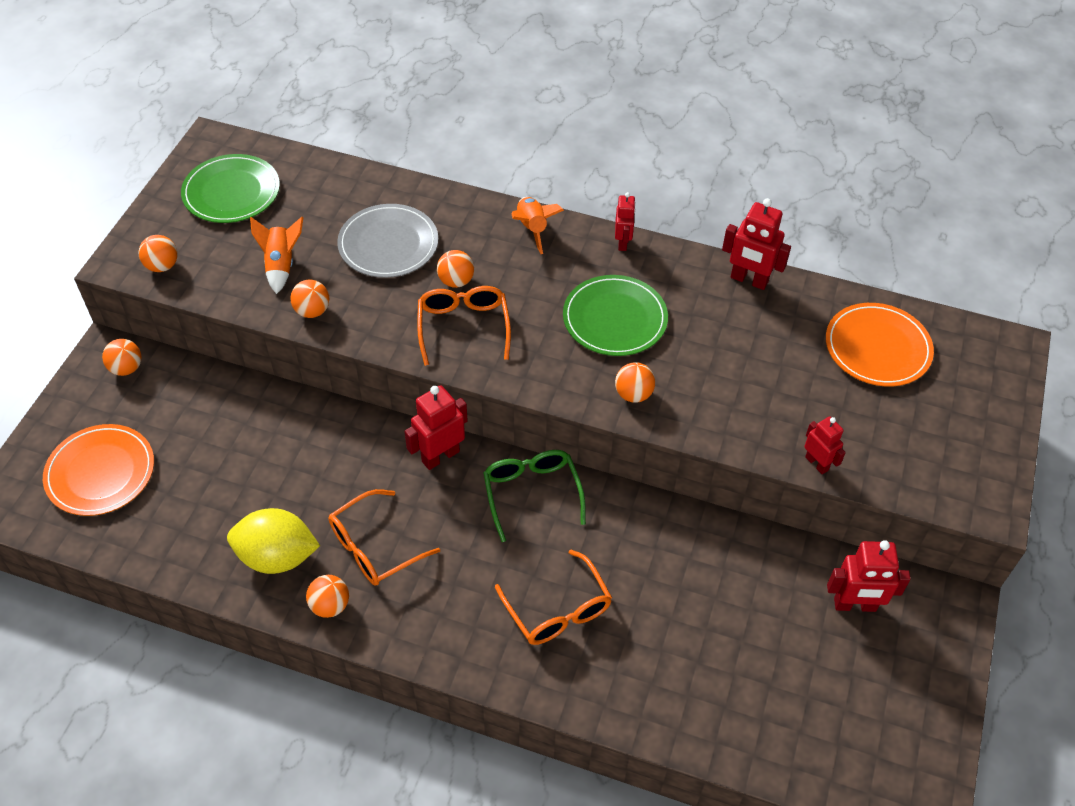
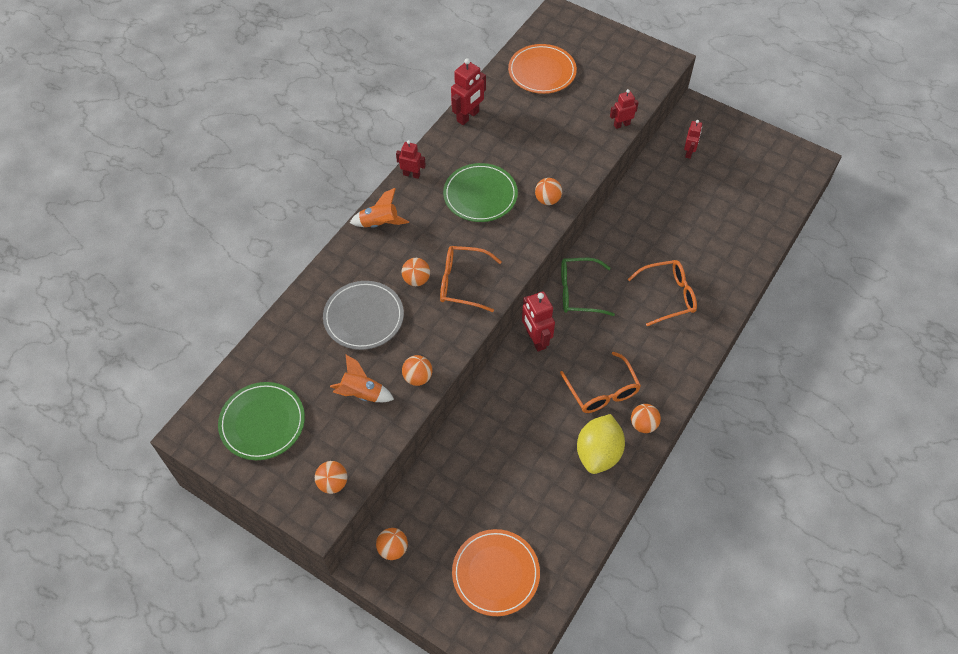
camera: 75 degrees left, 5 degrees up
red robot [827,540,911,612] -> red robot [684,120,702,159], size x0.63

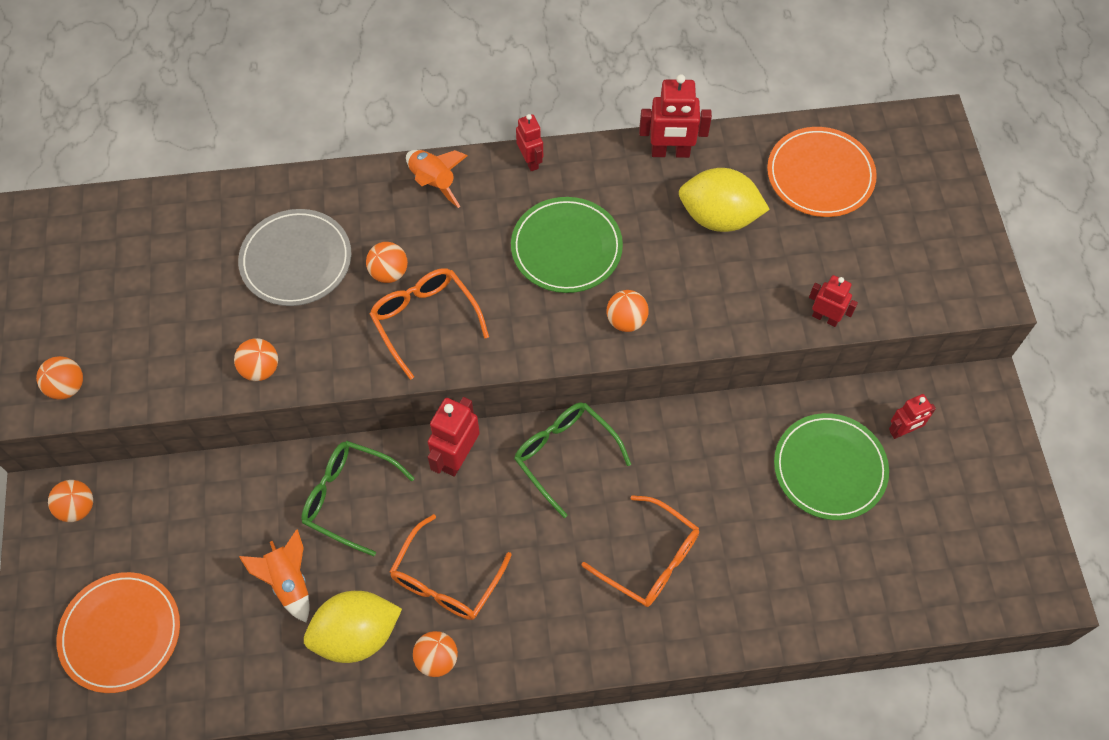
camera: 50 degrees right, 5 degrees up
green plate [218,382,305,460] -> green plate moved to [774,413,889,520]
orange rocket [330,354,394,402] -> orange rocket moved to [239,529,310,623]
none -> green glasses [301,441,415,556]
none -> yellow lemon [679,168,770,232]

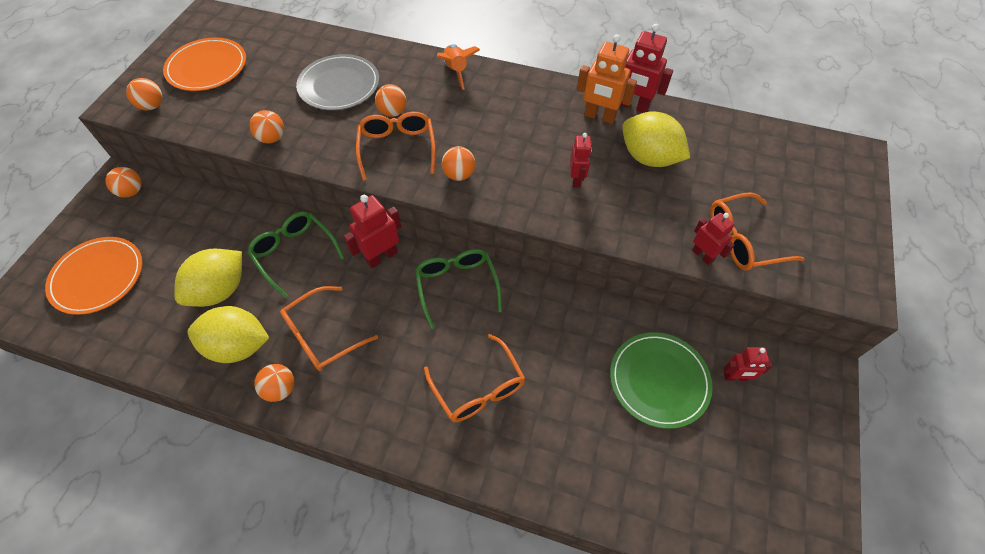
camera: 25 degrees right, 5 degrees down
orange rocket [239,529,310,623] -> yellow lemon [174,249,242,307]
green plate [511,197,623,293] -> none
red robot [516,114,543,171] -> red robot moved to [570,133,592,188]
orange ball [607,290,649,332] -> orange ball moved to [442,146,475,181]
orange plate [767,127,877,217] -> orange plate moved to [163,38,246,91]
none -> orange robot [577,34,637,124]
none -> orange glasses [710,192,804,271]

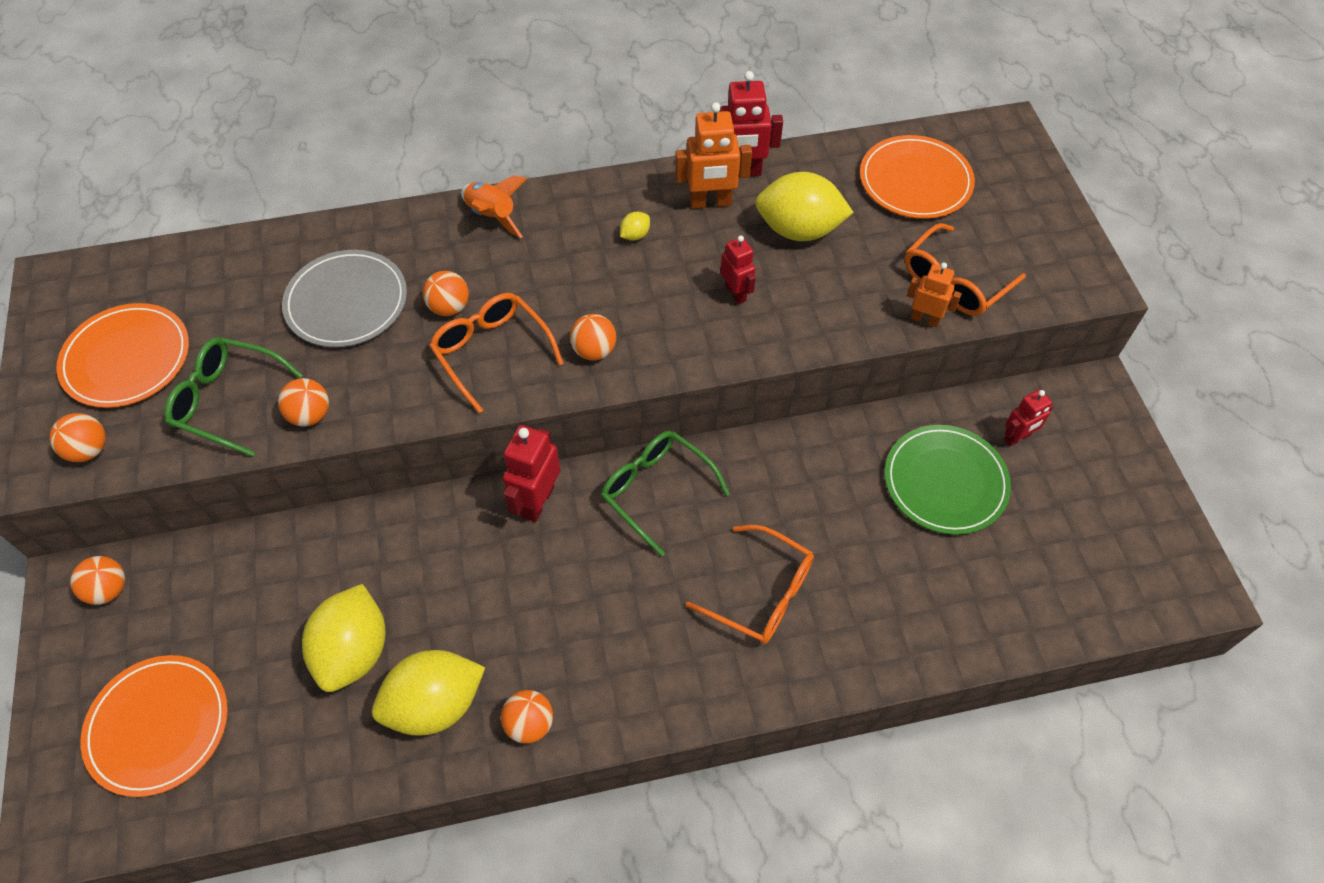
camera: 30 degrees left, 0 degrees up
green glasses [247,212,344,298] -> green glasses moved to [164,338,302,457]
orange glasses [280,286,378,371] -> none
red robot [692,213,735,265] -> orange robot [907,262,962,327]
none -> yellow lemon [620,212,650,241]
none -> orange plate [860,135,975,219]

